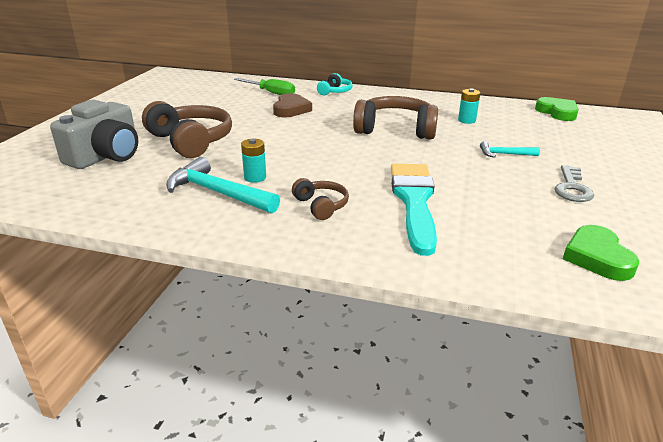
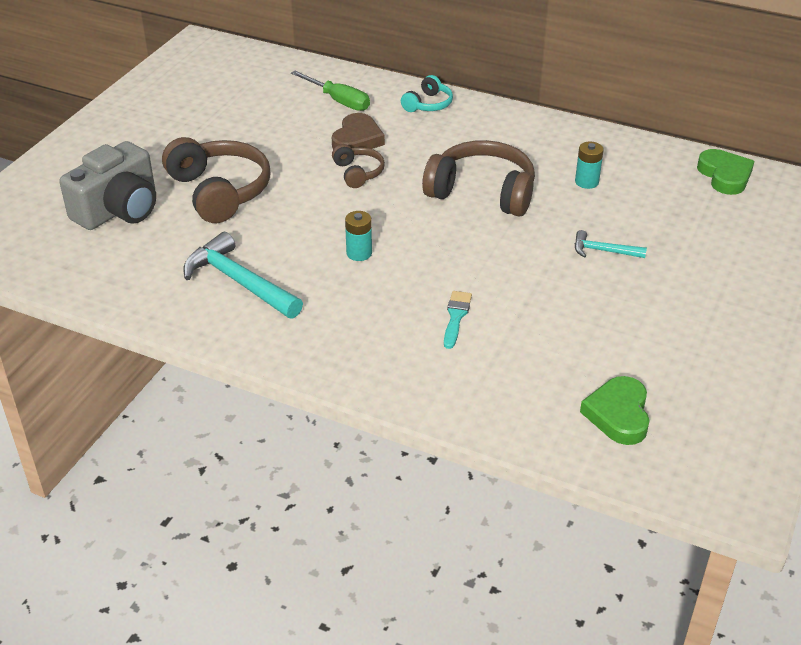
camera: 10 degrees right, 10 degrees up
turquoise battery [241,139,266,183] -> turquoise battery moved to [345,211,372,261]
brown headphones [292,178,349,220] -> brown headphones moved to [332,144,385,188]
turquoise brush [391,164,437,256] -> turquoise brush [444,291,472,349], size x0.44
grey key [554,165,594,202] -> none

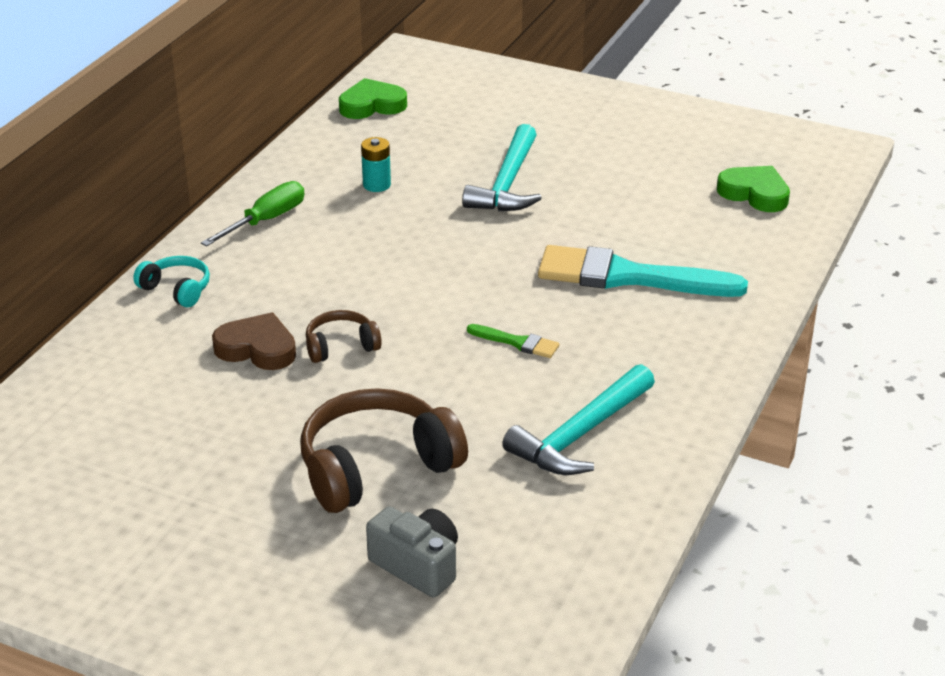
camera: 90 degrees left, 5 degrees down
grey camera [59,141,156,230] -> grey camera [366,506,458,597], size x0.66
green screwdriver [291,71,370,111] -> green screwdriver moved to [201,181,304,246]
turquoise battery [345,211,372,261] -> green brush [467,324,559,358]
brown headphones [422,140,535,217] -> none
turquoise brush [444,291,472,349] -> turquoise brush [538,245,748,297], size x2.27
turquoise hammer [575,230,647,258] -> turquoise hammer [462,124,542,211], size x1.89
green heart [580,376,650,445] -> green heart turned 150 degrees counterclockwise [717,166,790,212]

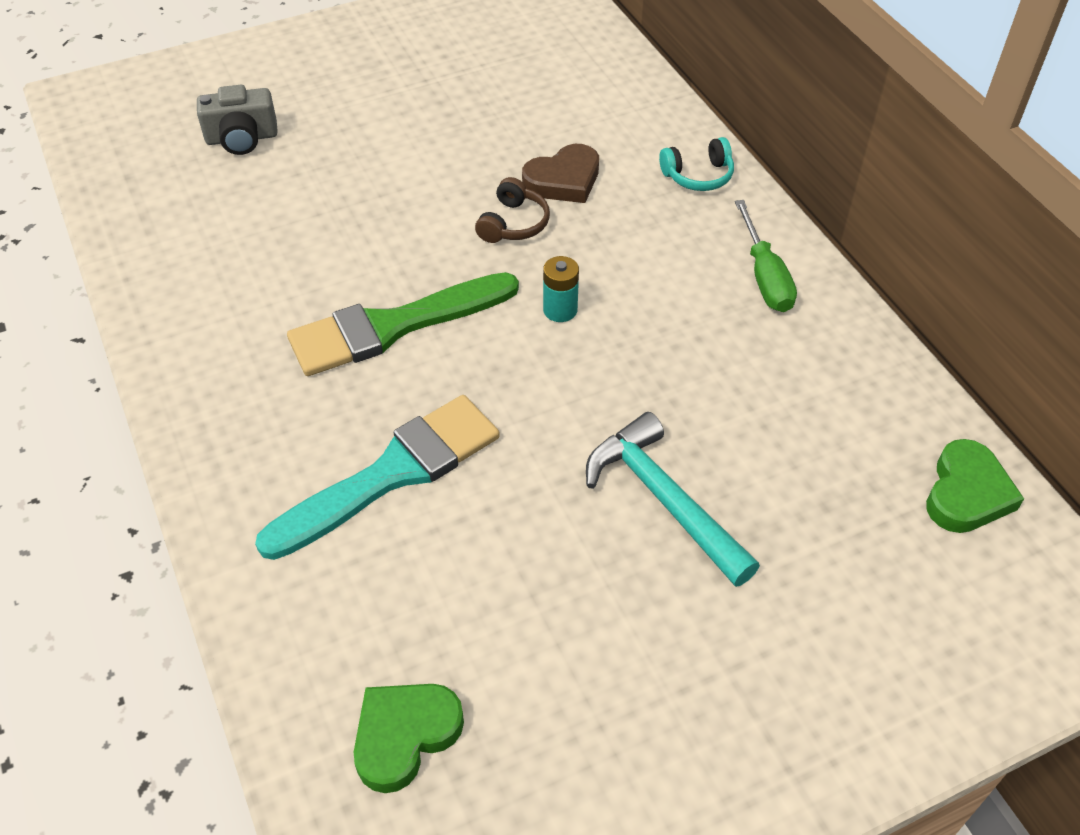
camera: 130 degrees right, 15 degrees up
brown headphones [300,388,468,513] -> none
turquoise battery [361,137,391,192] -> turquoise battery moved to [543,256,579,322]
green brush [467,324,559,358] -> green brush [287,272,519,376], size x2.27
turquoise hammer [502,364,655,475] -> none
green heart [717,166,790,212] -> green heart turned 150 degrees clockwise [354,684,464,793]

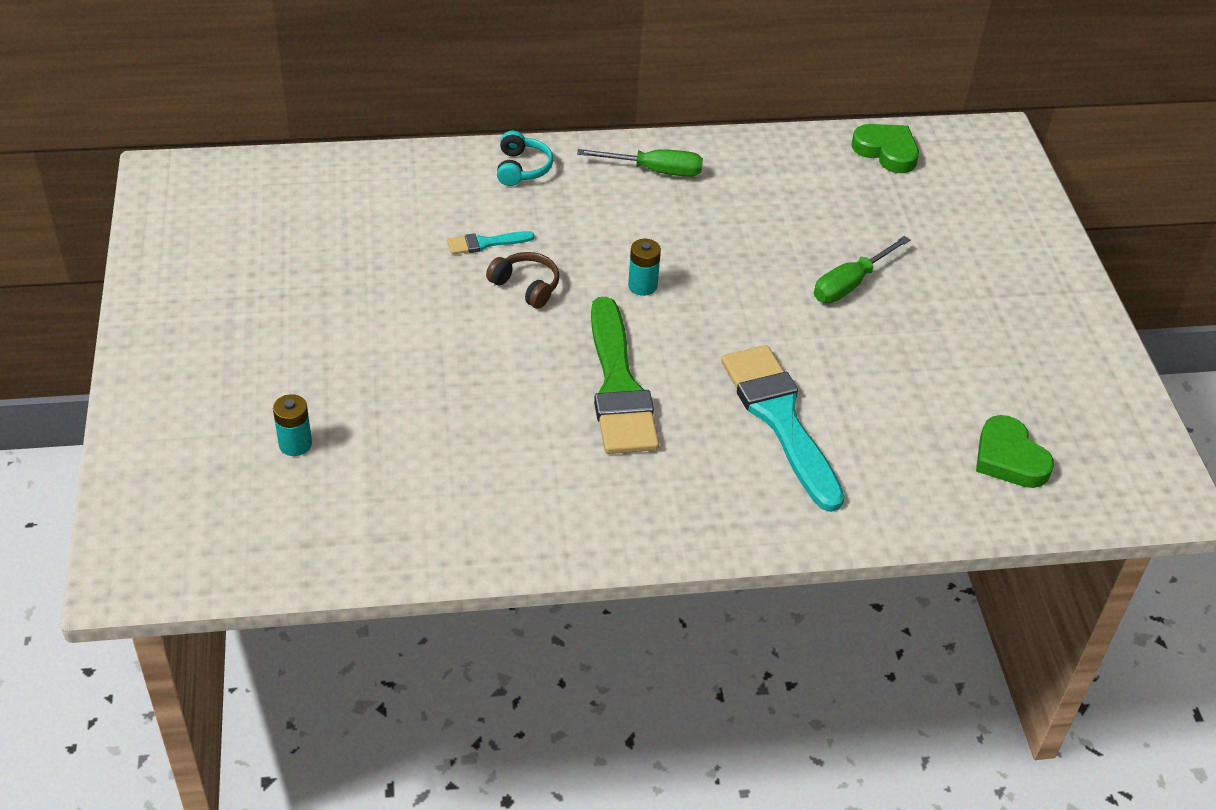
camera: 75 degrees left, 5 degrees down
grey camera [197,85,278,155] -> turquoise battery [273,394,312,456]
brown heart [522,144,599,203] -> turquoise brush [447,231,535,254]
turquoise hammer [586,412,760,587] -> green screwdriver [814,236,910,303]

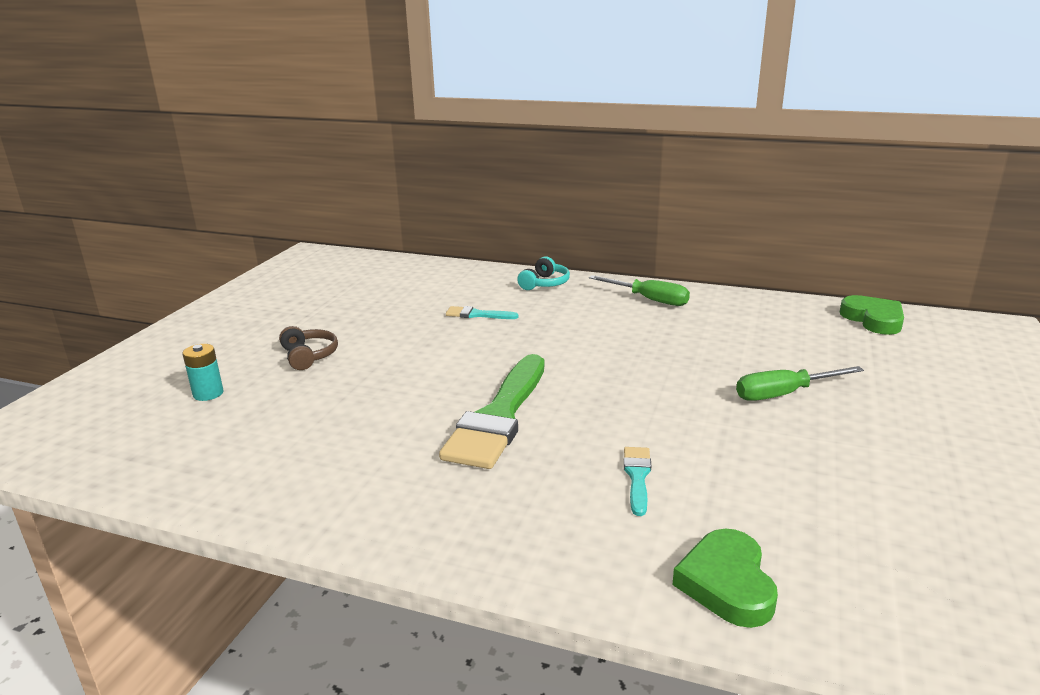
camera: 30 degrees right, 20 degrees down
brown headphones [486,252,559,309] -> brown headphones moved to [279,326,338,370]
turquoise battery [628,239,661,296] -> none
turquoise brush [721,345,845,512] -> turquoise brush [624,447,651,516], size x0.44
green heart [976,415,1054,488] -> green heart moved to [673,529,778,628]

